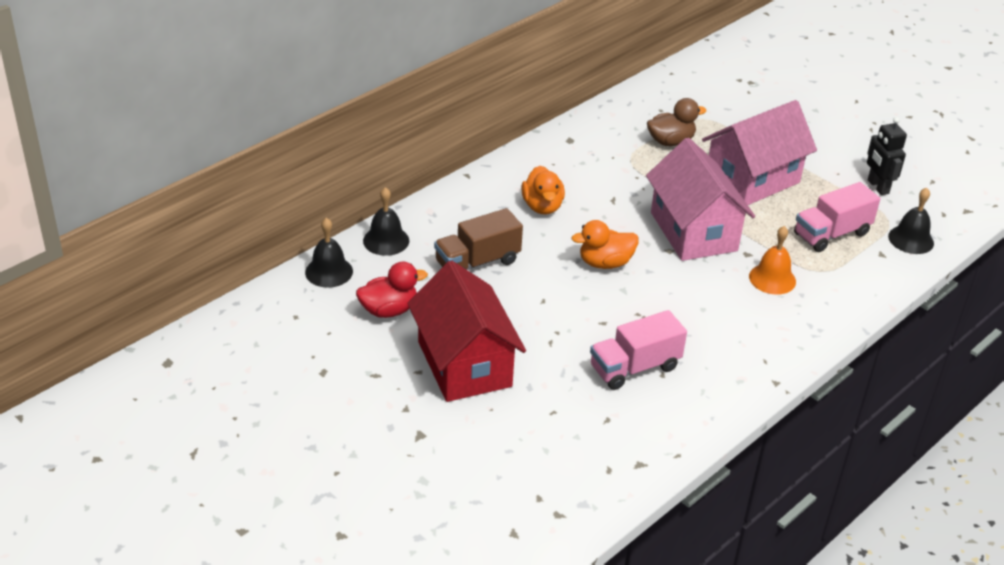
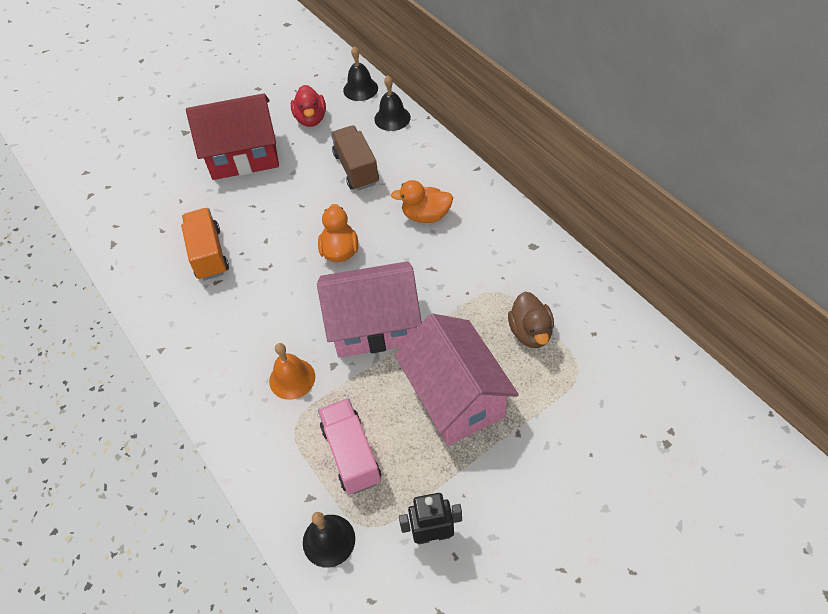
camera: 105 degrees right, 15 degrees up
pink truck [590,310,687,390] -> orange truck [181,208,229,281]

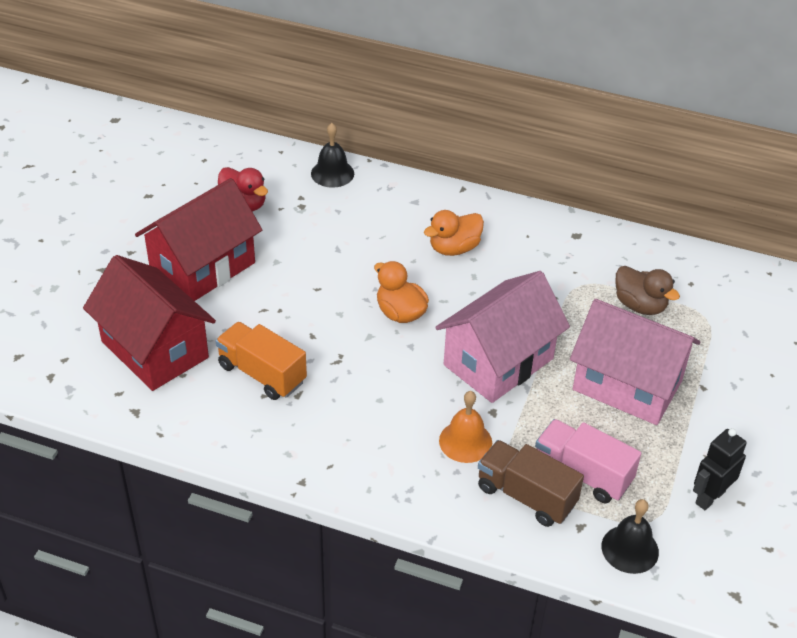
camera: 40 degrees left, 10 degrees down
brown truck [331,126,379,191] -> brown truck moved to [478,440,584,527]
black bell [343,46,378,101] -> none
none -> red house [83,255,216,391]

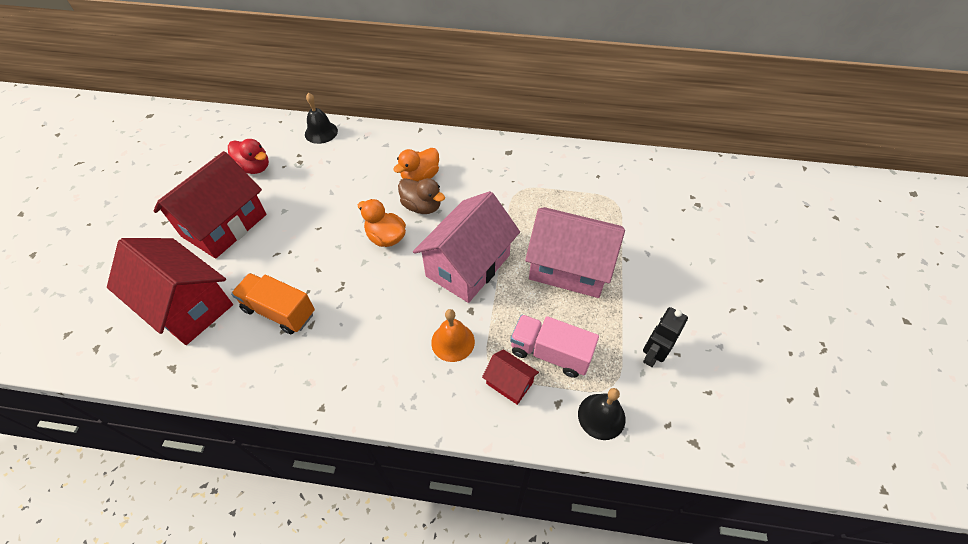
camera: 10 degrees left, 10 degrees up
brown truck [478,440,584,527] -> red house [482,349,539,405]
brown duck [615,266,680,315] -> brown duck moved to [398,178,445,214]

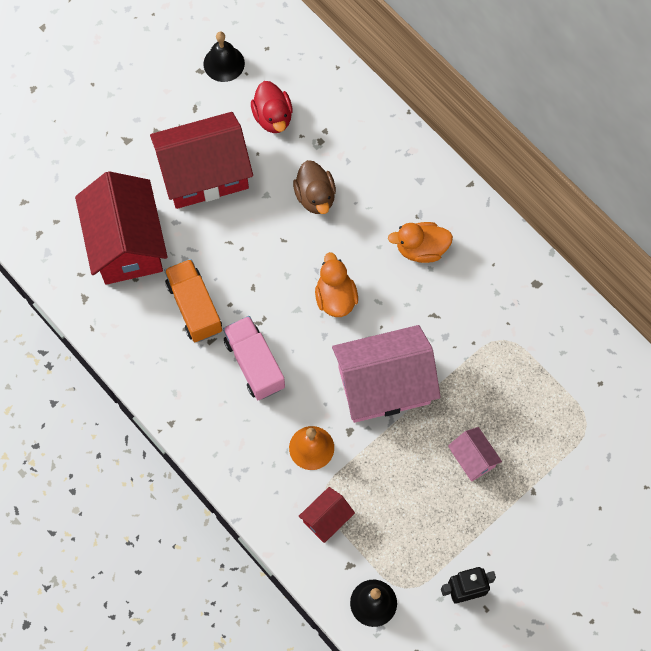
camera: 40 degrees right, 15 degrees up
black bell [305,93,338,144] -> black bell moved to [204,32,245,82]
brown duck [398,178,445,214] -> brown duck moved to [293,160,336,214]
red house [482,349,539,405] -> red house turned 60 degrees clockwise [298,487,355,543]
pink truck [510,314,599,378] -> pink truck moved to [223,316,285,400]
pink house [525,207,625,298] -> pink house [448,427,502,482], size x0.46

